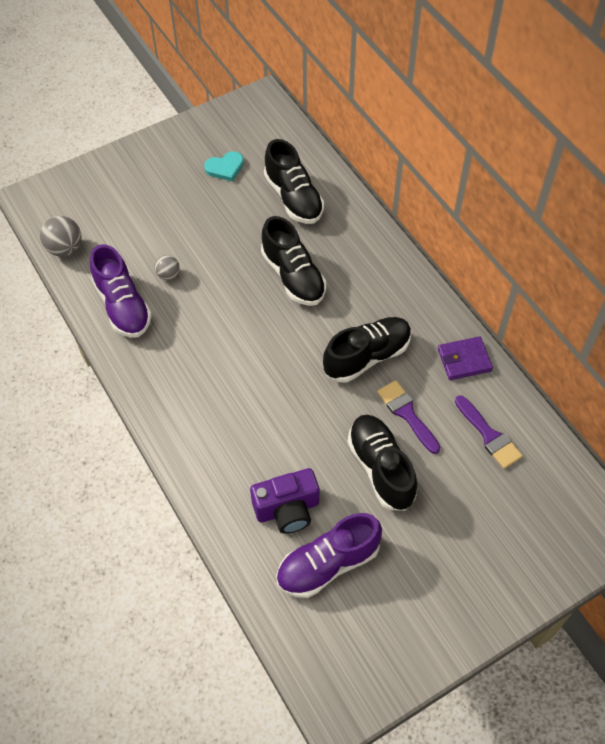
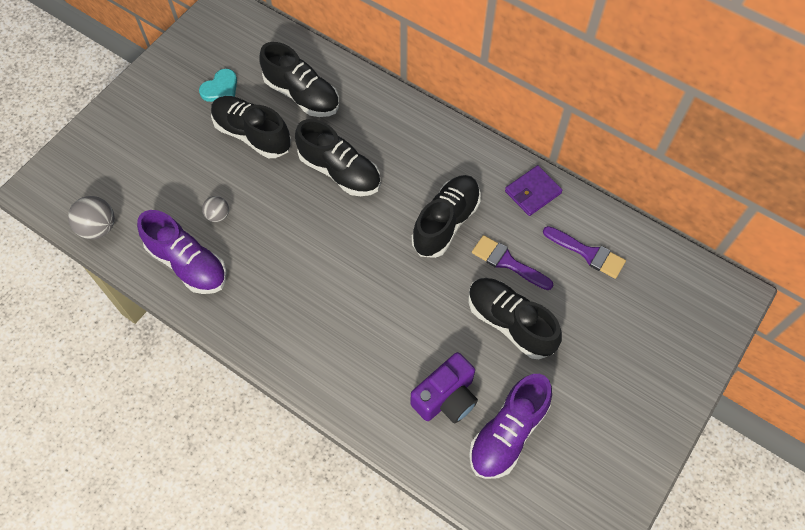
camera: 25 degrees left, 5 degrees up
none -> black shoe [211,96,291,158]

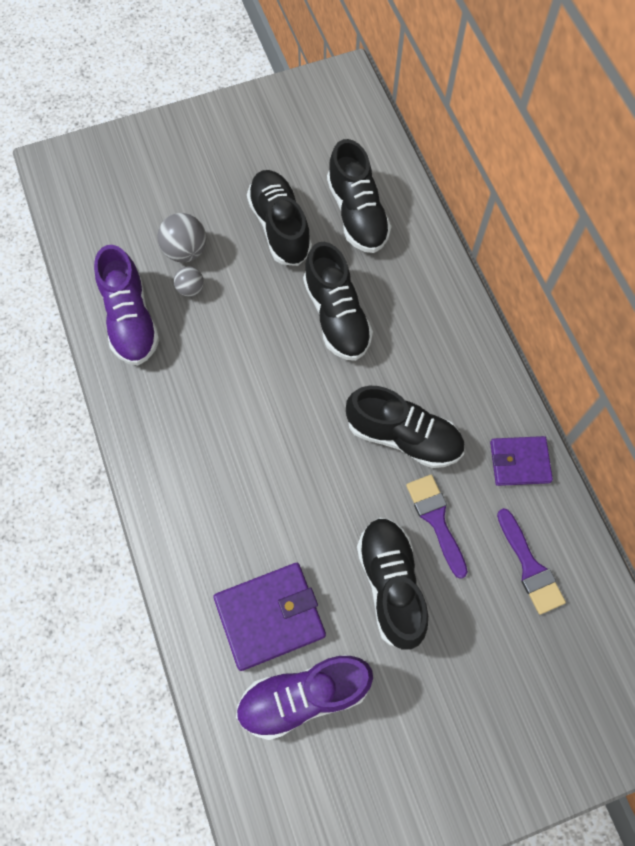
camera: 35 degrees right, 5 degrees up
grey ball [68,196,115,239] -> grey ball moved to [157,213,206,262]
turquoise heart [199,69,237,102] -> none
purple camera [410,352,478,423] -> purple wallet [213,563,326,671]
black shoe [412,175,481,258] -> black shoe turned 45 degrees clockwise [346,386,464,468]

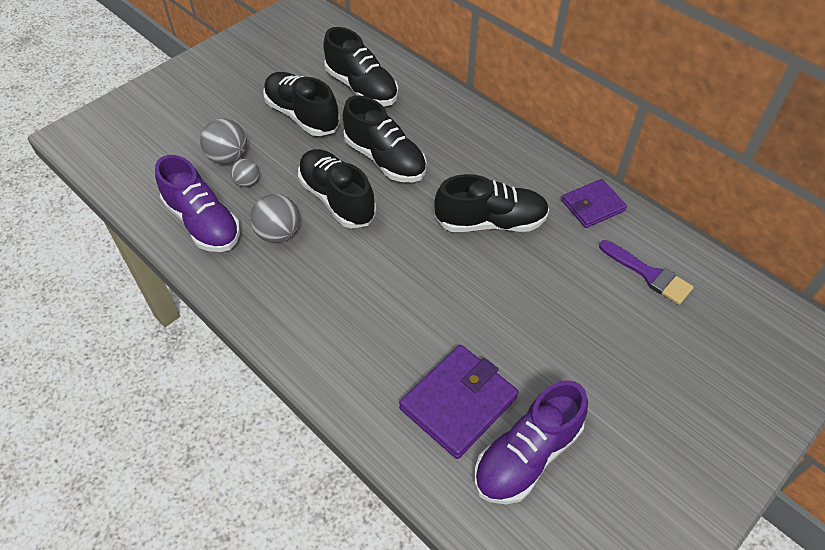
camera: 25 degrees left, 15 degrees down
black shoe [357,518,428,650] -> black shoe moved to [298,149,376,228]
purple brush [406,475,468,579] -> none
none -> grey ball [250,194,300,243]

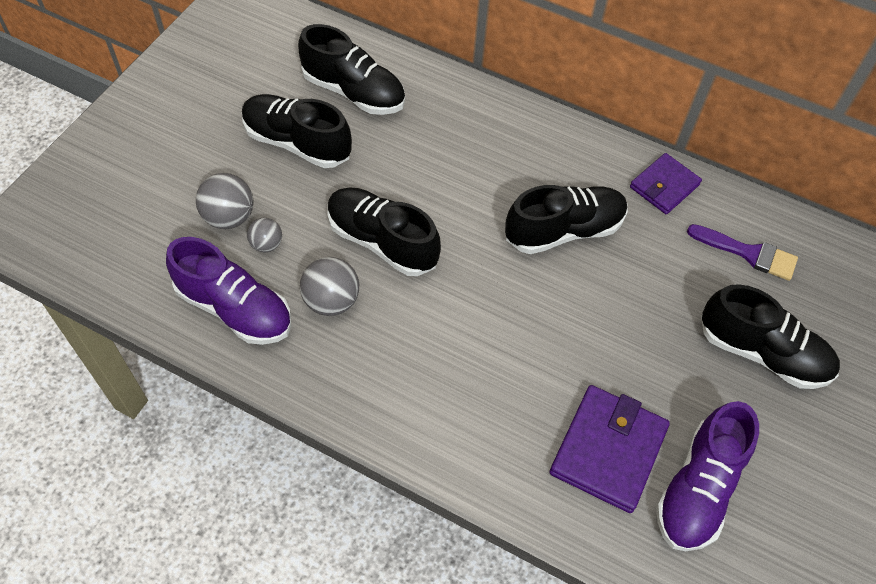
camera: 20 degrees left, 5 degrees up
black shoe [343,95,427,182] -> black shoe moved to [701,284,840,389]

